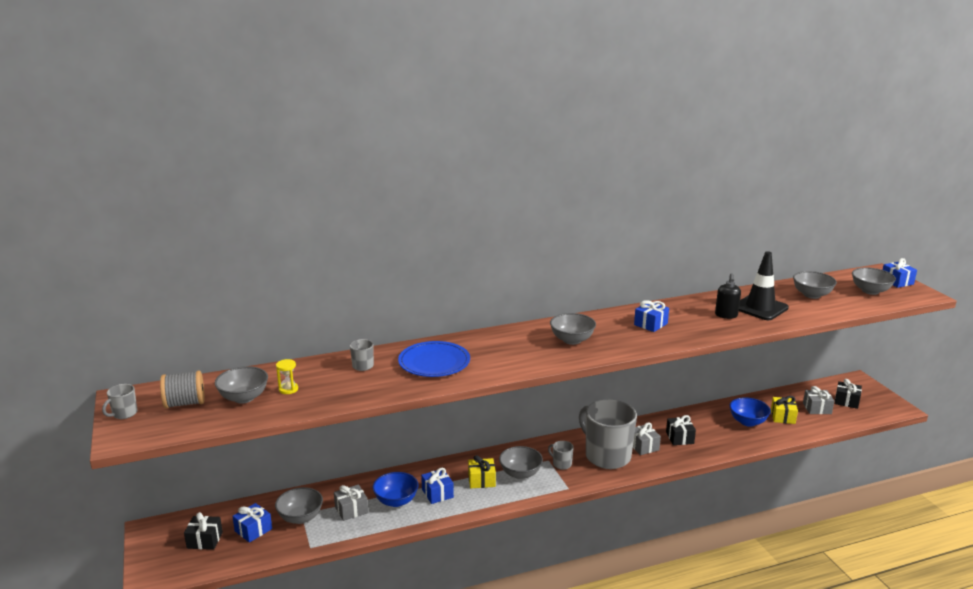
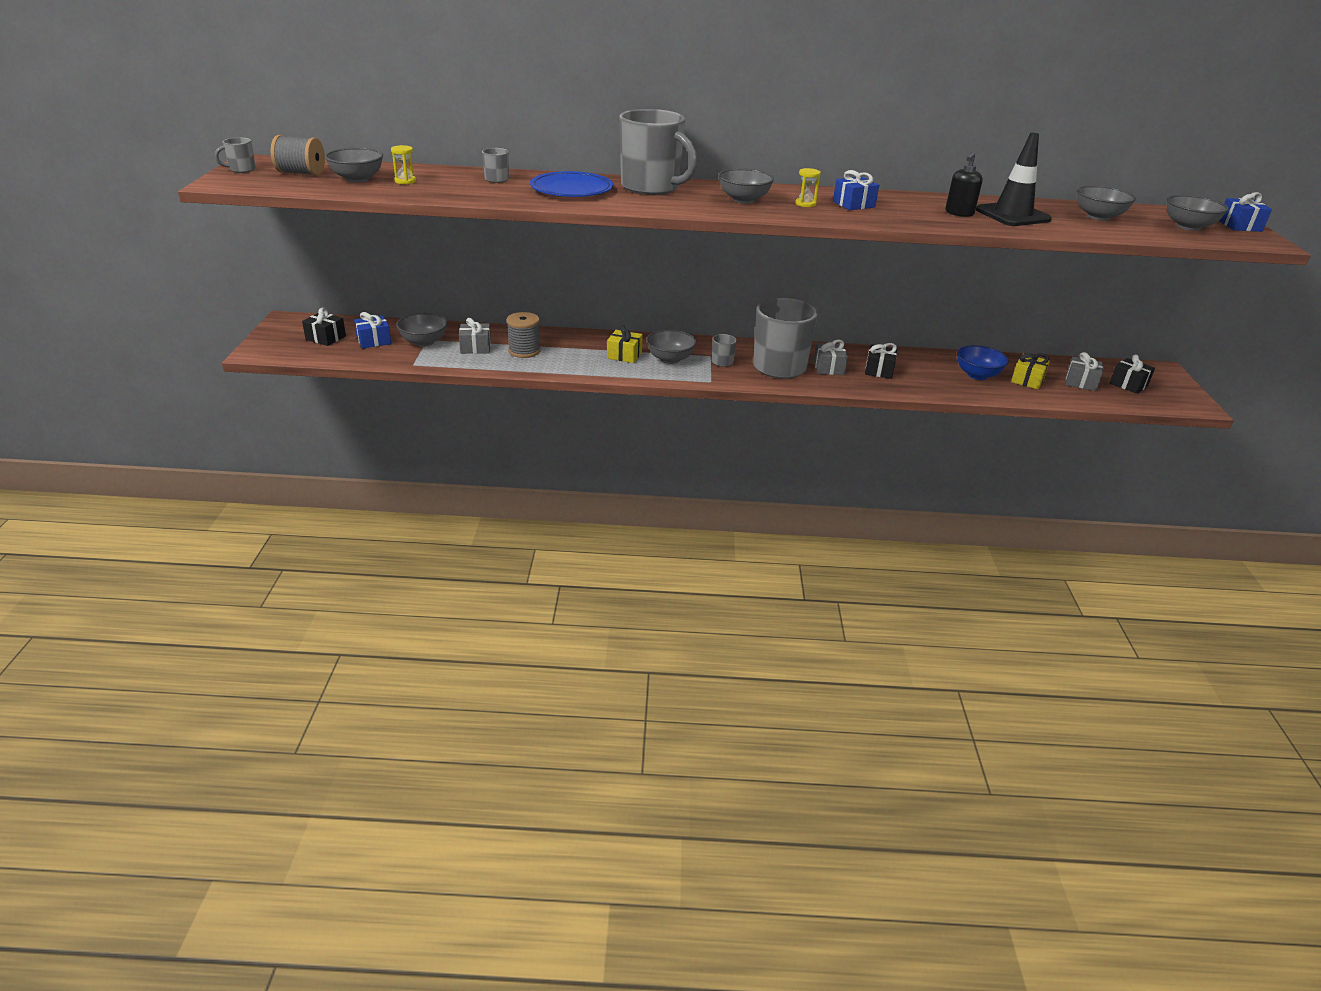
camera: 20 degrees right, 10 degrees up
blue bowl [372,472,419,507] -> grey spool [506,312,541,358]
blue gift [421,468,454,504] -> none
none -> grey mug [619,109,698,195]
none -> yellow hourglass [795,168,821,207]

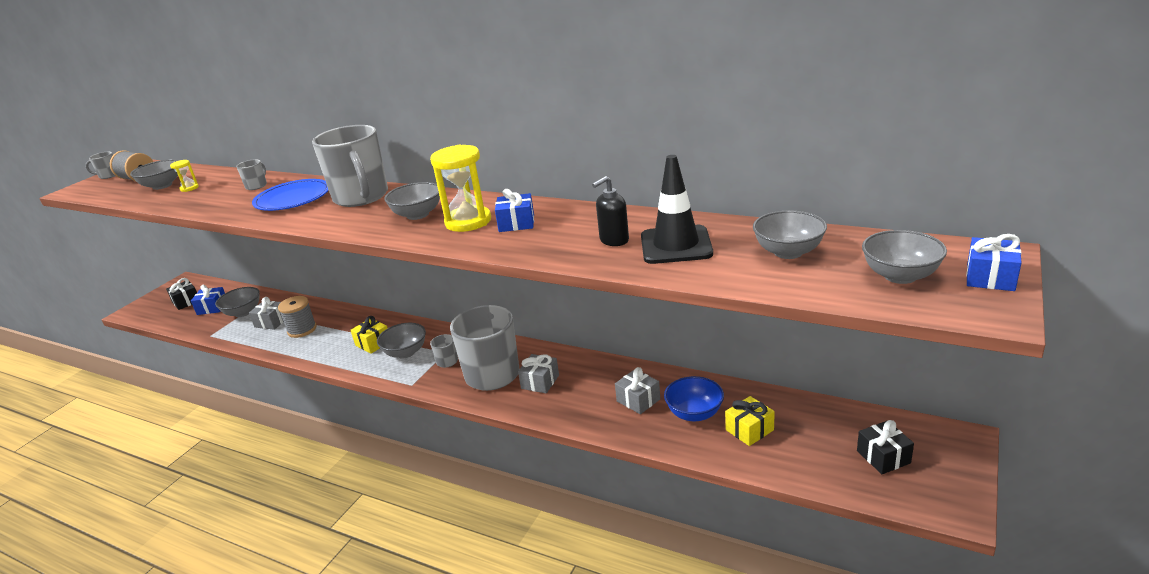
camera: 30 degrees right, 5 degrees down
yellow hourglass [795,168,821,207] -> yellow hourglass [430,145,491,232], size x2.13
black gift [865,343,897,379] -> none
grey gift [1066,352,1103,391] -> grey gift moved to [615,367,660,414]

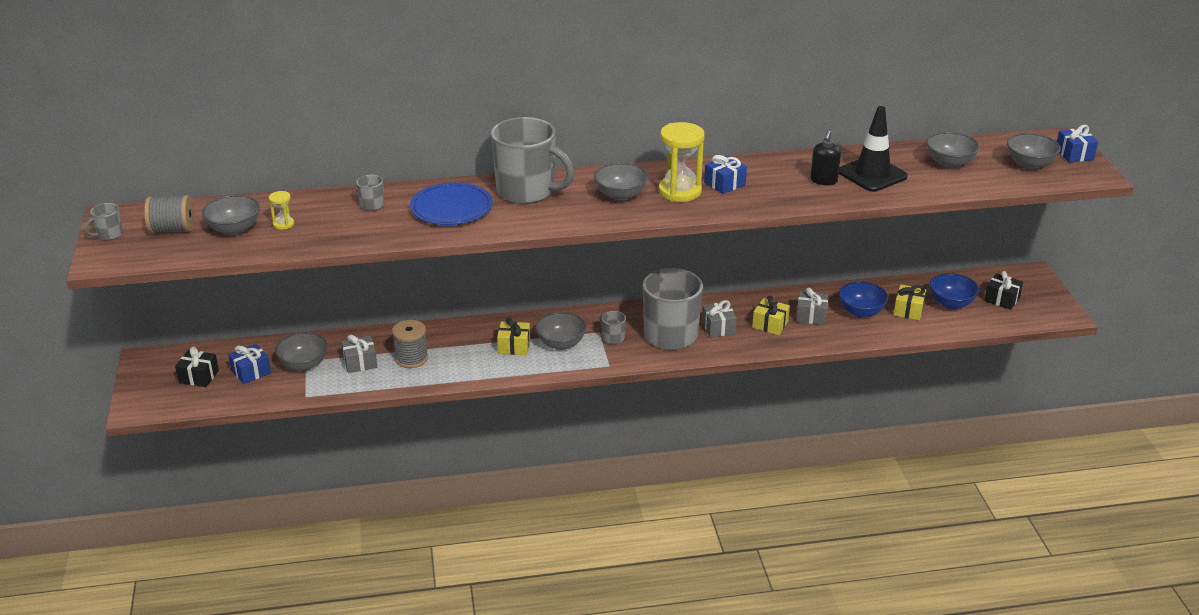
camera: 40 degrees left, 5 degrees up
none -> yellow gift [752,296,790,335]
none -> blue bowl [929,273,979,309]

